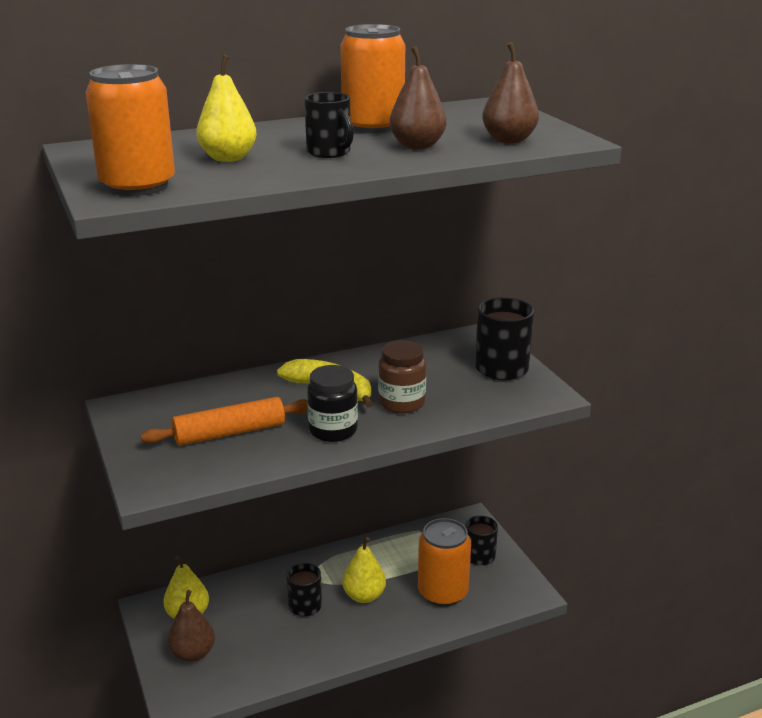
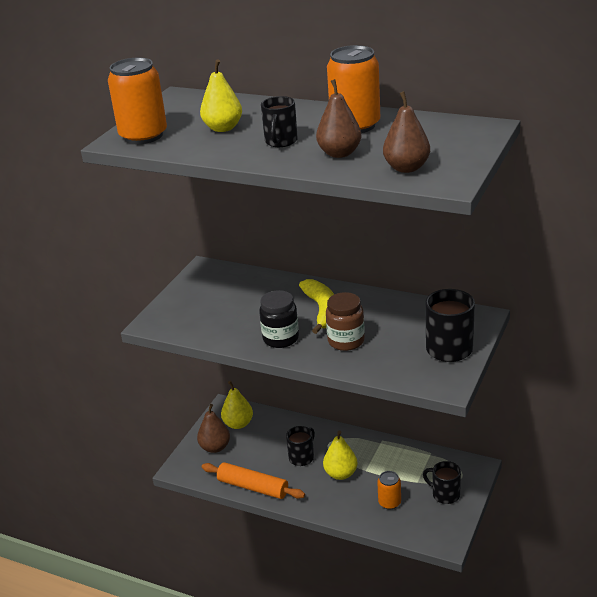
camera: 50 degrees right, 5 degrees up
orange rolling pin [141,397,308,446] -> orange rolling pin moved to [202,462,305,499]
orange can [418,518,471,607] -> orange can [377,471,401,510], size x0.55

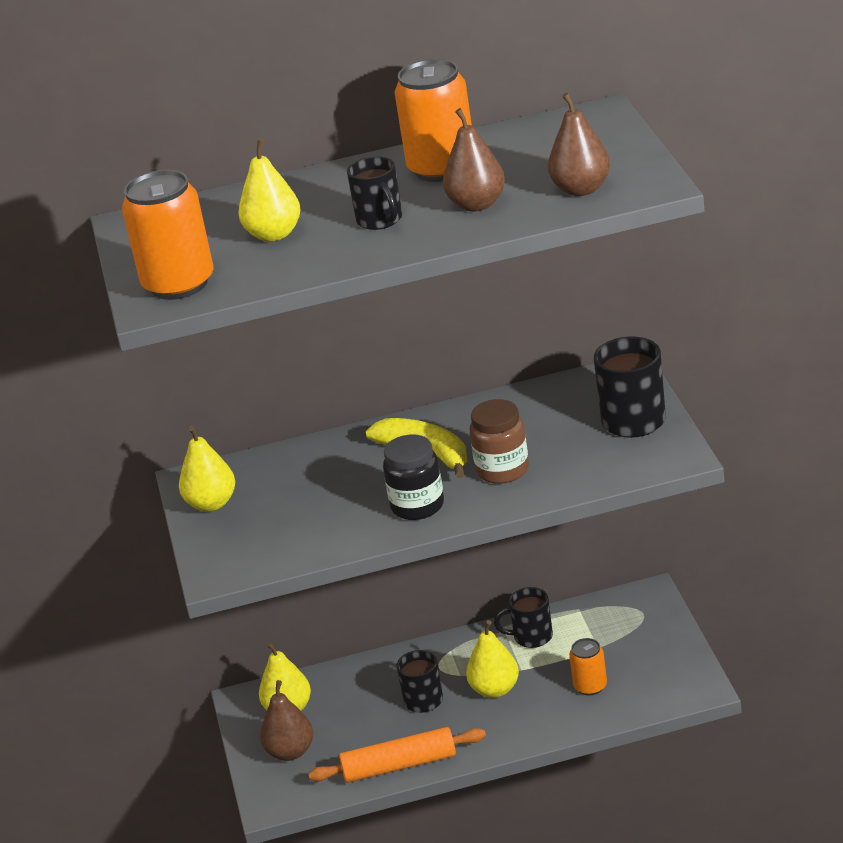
camera: 35 degrees left, 0 degrees up
black mug [423,461,461,504] -> black mug moved to [494,587,553,648]
none -> yellow pear [179,426,235,512]

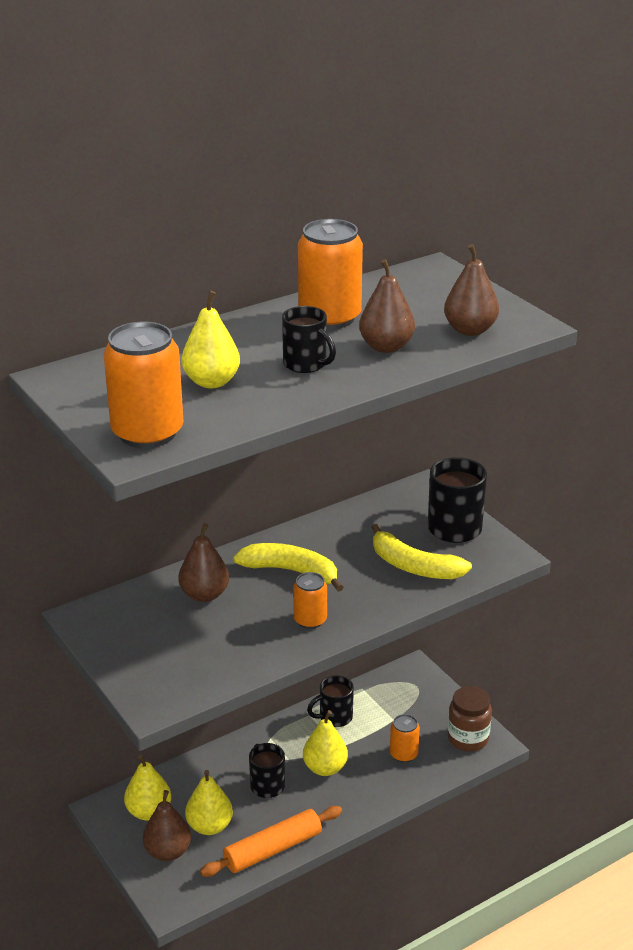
camera: 25 degrees left, 0 degrees up
yellow pear [179,426,235,512] -> yellow pear moved to [185,770,233,835]
black jar [383,434,444,520] -> orange can [293,572,327,629]
brown jar [470,399,529,484] -> brown jar moved to [448,686,492,751]
none -> brown pear [178,523,229,602]
none -> yellow banana [371,524,472,579]

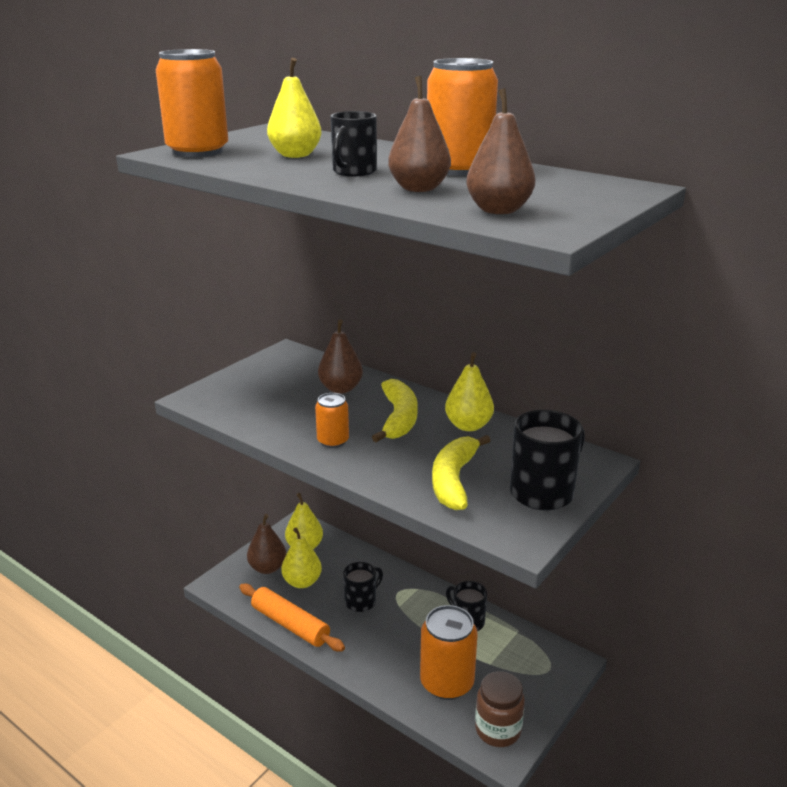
camera: 70 degrees right, 5 degrees down
yellow pear [303,710,348,776] -> yellow pear moved to [445,352,494,431]
orange can [390,714,420,762] -> orange can [420,605,478,700], size x1.83

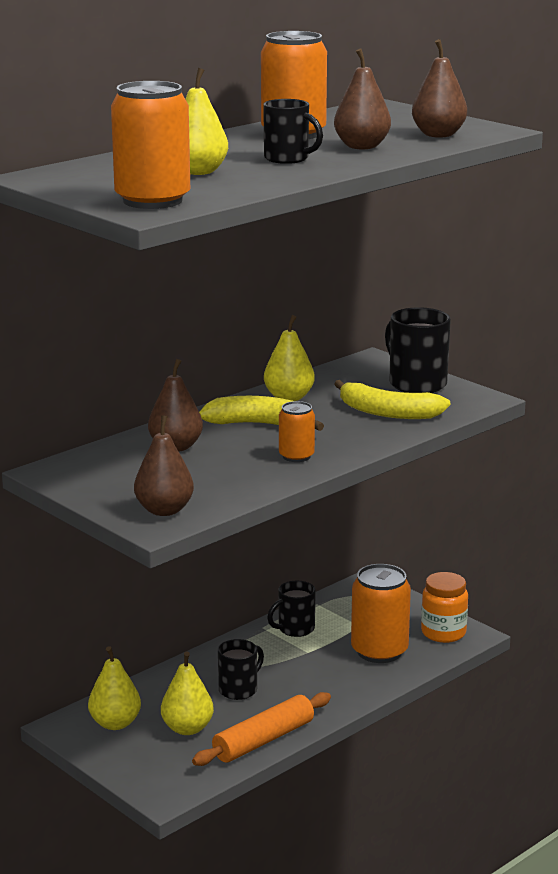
camera: 80 degrees left, 5 degrees down
brown pear [247,514,286,574] -> brown pear moved to [134,415,194,516]
black mug [343,562,383,612] -> black mug turned 75 degrees clockwise [218,639,264,700]
brown jar [475,671,525,747] -> orange jar [421,572,468,643]

